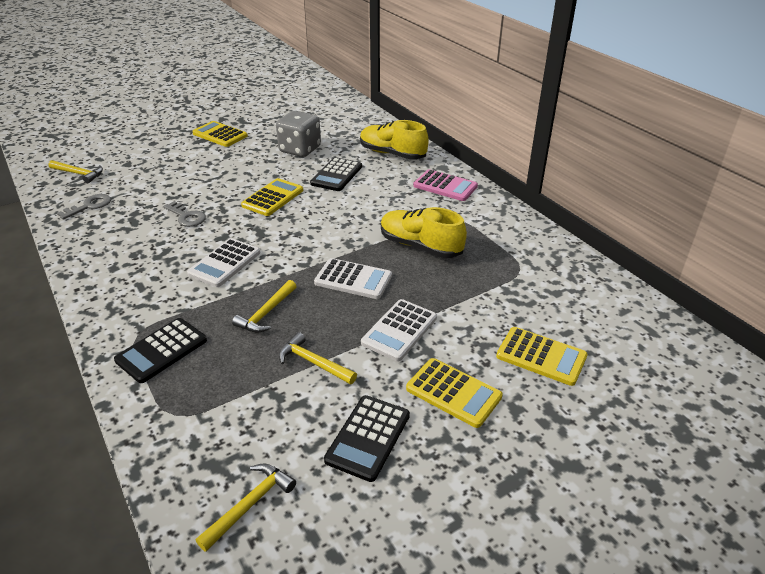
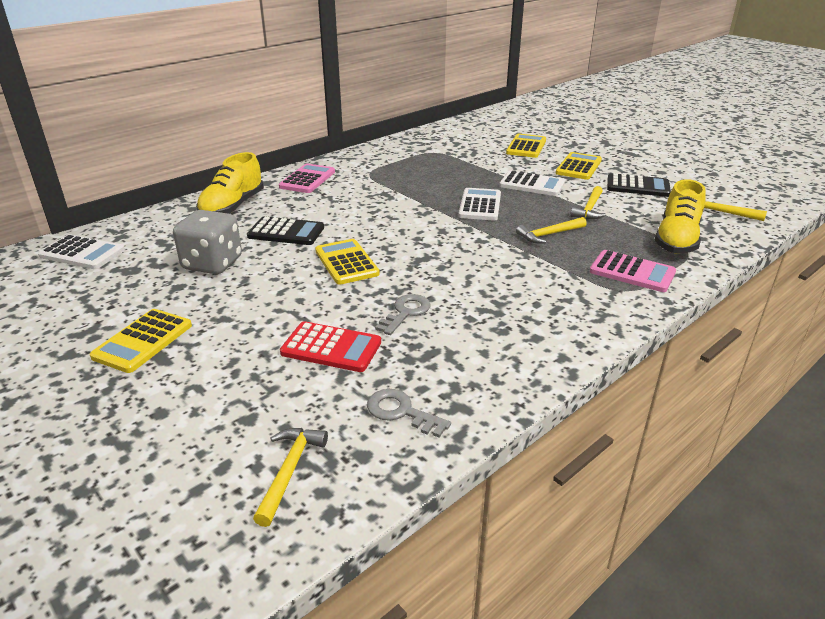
camera: 100 degrees left, 5 degrees down
black calculator [114,318,207,383] -> pink calculator [590,250,676,292]
white calculator [187,238,260,287] -> white calculator moved to [38,234,125,269]
yellow hammer [232,280,297,333] -> yellow hammer turned 135 degrees clockwise [516,217,587,243]
yellow calculator [241,178,303,216] -> yellow calculator turned 45 degrees clockwise [315,239,380,285]
yellow shoe [381,207,467,258] -> yellow shoe moved to [655,179,706,254]
none -> red calculator [280,321,381,372]

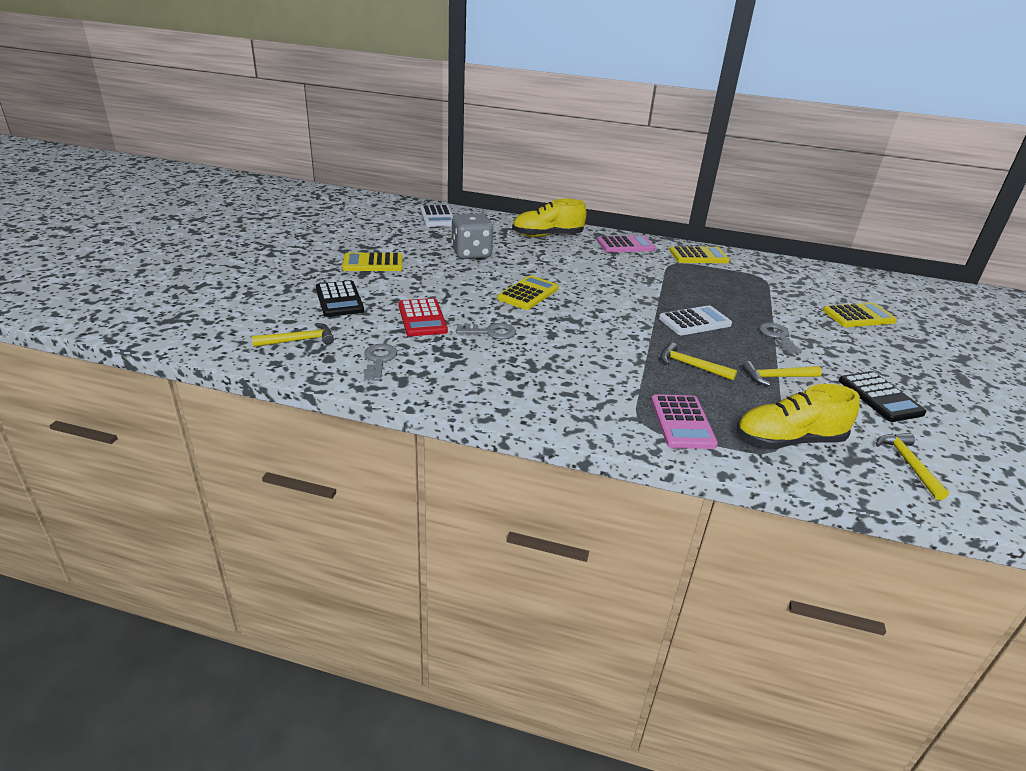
camera: 55 degrees right, 0 degrees up
black calculator [247,216,324,245] -> black calculator moved to [316,280,364,317]
white calculator [499,171,565,196] -> grey key [759,323,802,353]
yellow calculator [555,152,602,180] -> yellow calculator moved to [669,246,730,263]

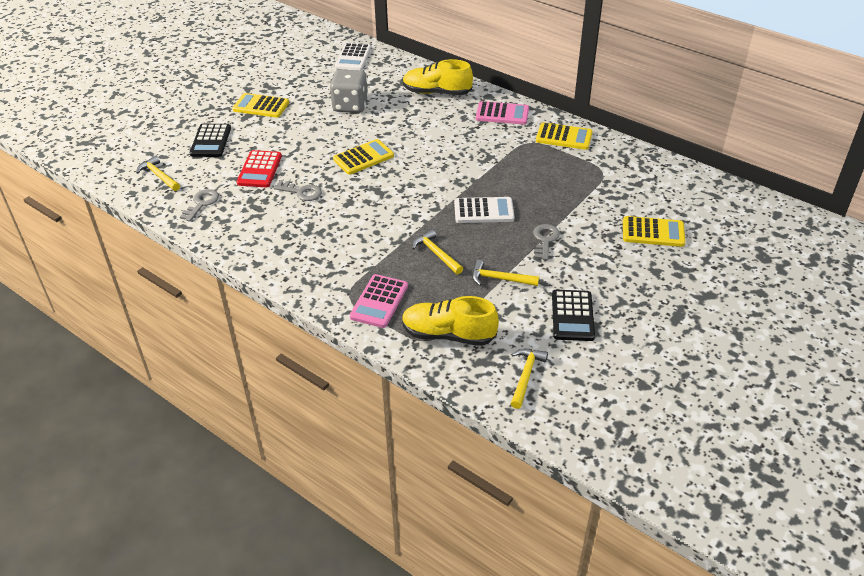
camera: 25 degrees right, 10 degrees up
yellow hammer [252,323,334,347] -> yellow hammer turned 135 degrees counterclockwise [136,156,180,191]

